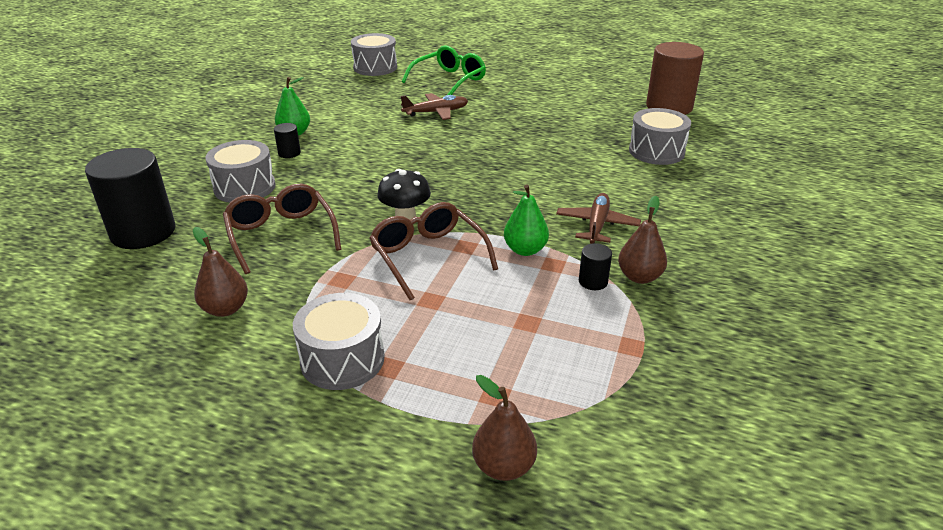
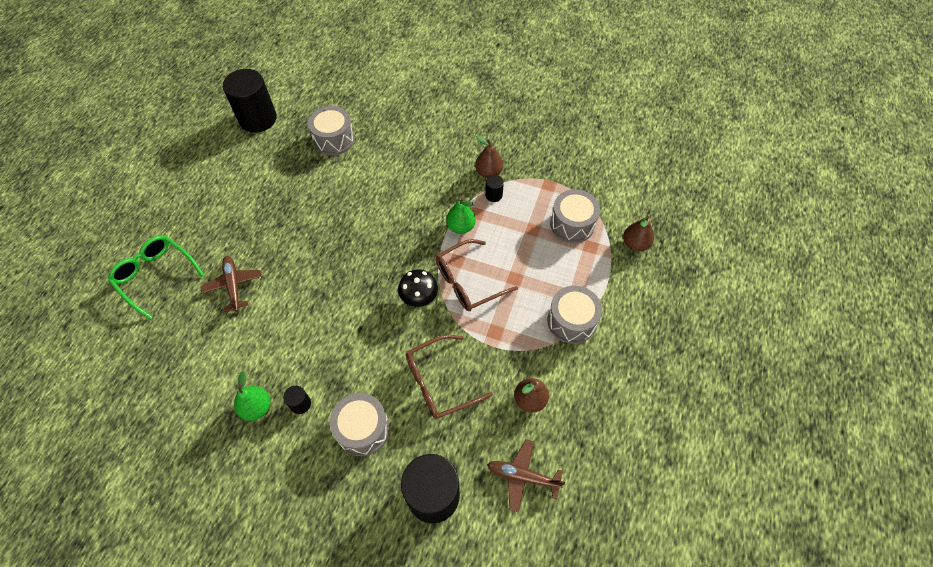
camera: 90 degrees left, 25 degrees up
grey drum [351,33,397,76] -> grey drum moved to [550,189,600,243]
brown plane [556,193,641,244] -> brown plane moved to [487,439,565,512]
brown cylinder [646,42,704,115] -> black cylinder [223,69,277,133]

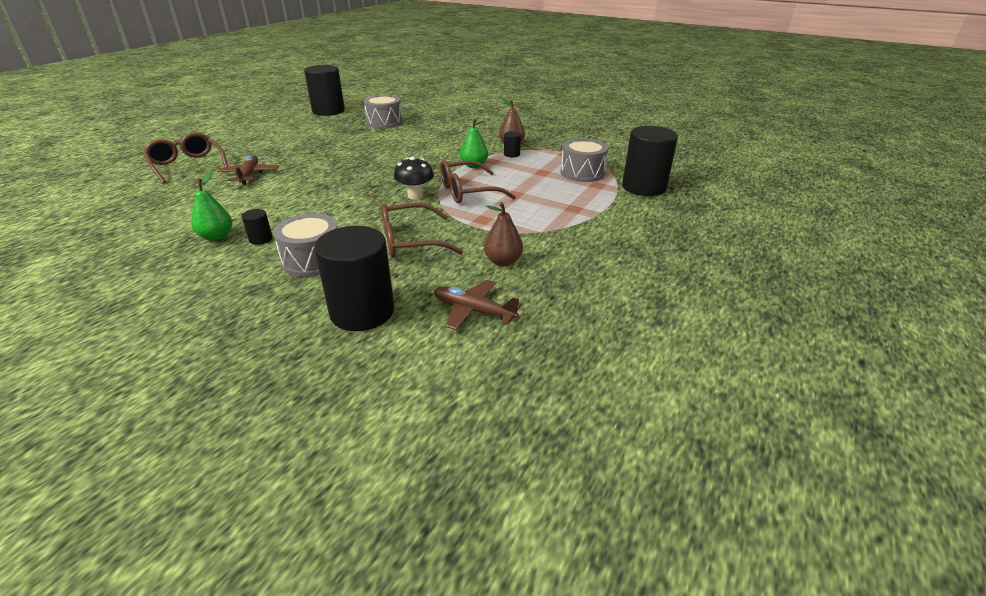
camera: 10 degrees right, 25 degrees down
green glasses [108,235,205,320] -> brown glasses [143,132,228,184]
grey drum [547,286,602,344] -> none
brown pear [623,216,654,252] -> black cylinder [622,126,678,196]

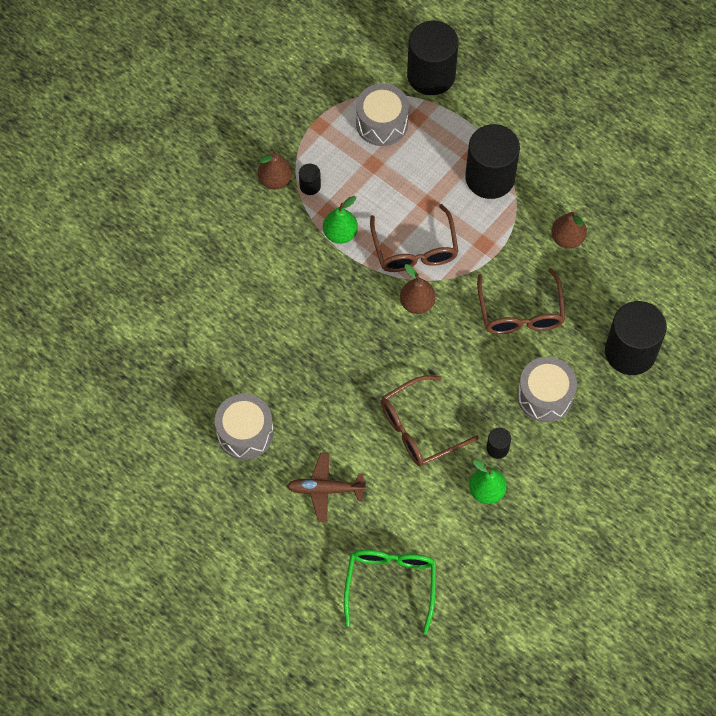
camera: 80 degrees left, 30 degrees up
brown glasses [143,132,228,184] -> brown glasses moved to [381,376,479,467]
black cylinder [304,65,345,116] -> black cylinder moved to [465,124,520,199]
grey drum [363,95,403,129] -> grey drum moved to [215,394,274,460]
black mushroom [394,157,434,199] -> brown pear [400,264,436,314]
brown plane [434,280,522,330] -> none
none -> green glasses [344,550,436,634]

